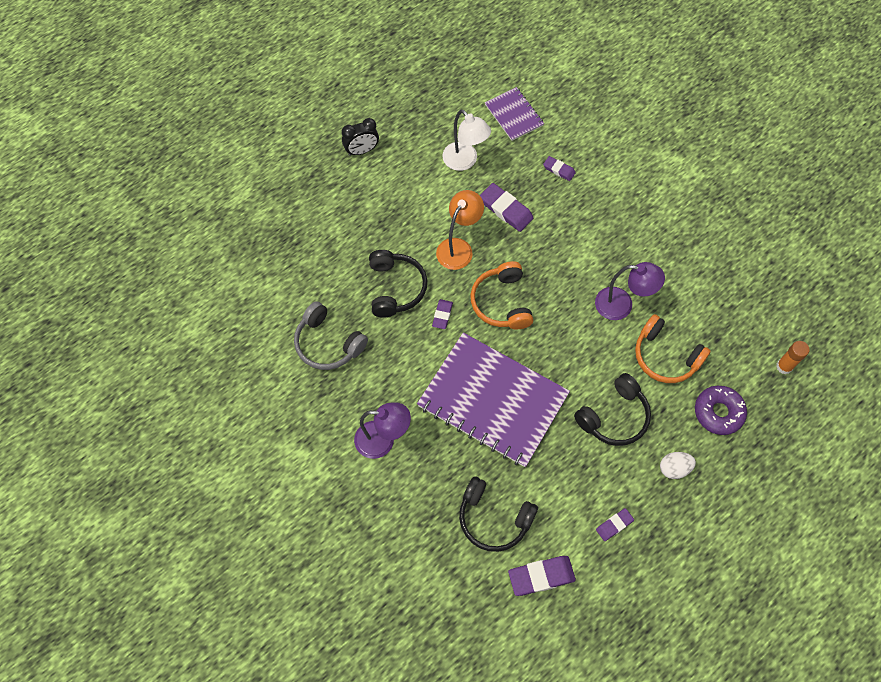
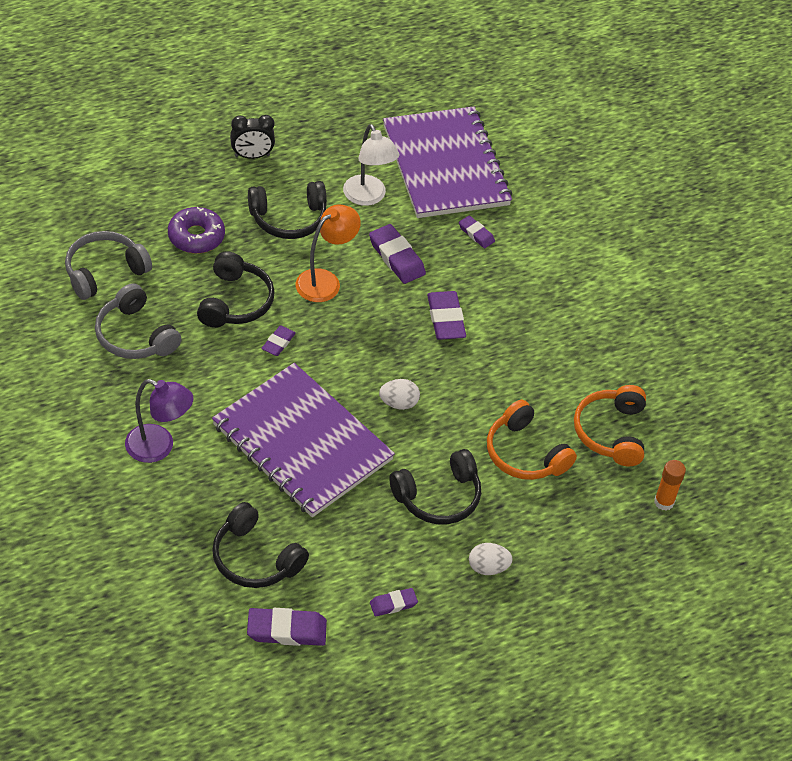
camera: 10 degrees right, 15 degrees down
orange headphones [470,261,533,330] -> orange headphones moved to [574,385,646,467]
purple notebook [485,87,544,141] -> purple notebook [383,106,512,218], size x2.08
purple lamp [595,262,665,320] -> none
purple donut [695,386,747,435] -> purple donut moved to [168,207,225,254]
none -> grey headphones [65,231,152,300]
none -> black headphones [248,181,327,239]
none -> white egg [379,379,420,410]
none -> purple eraser [427,291,466,340]

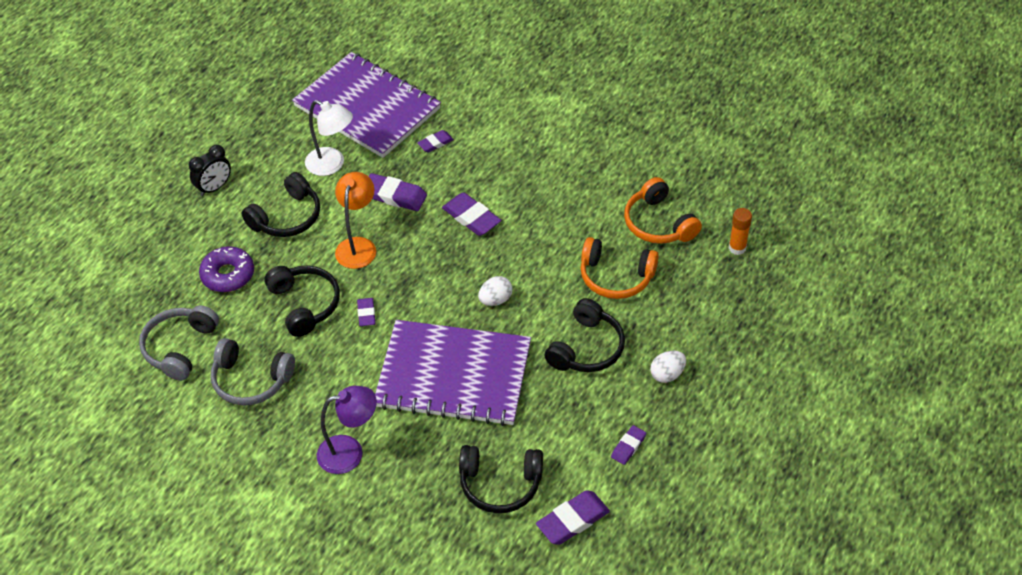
camera: 30 degrees left, 0 degrees up
purple eraser [459,215,495,248] -> purple eraser turned 45 degrees counterclockwise [417,130,454,153]

